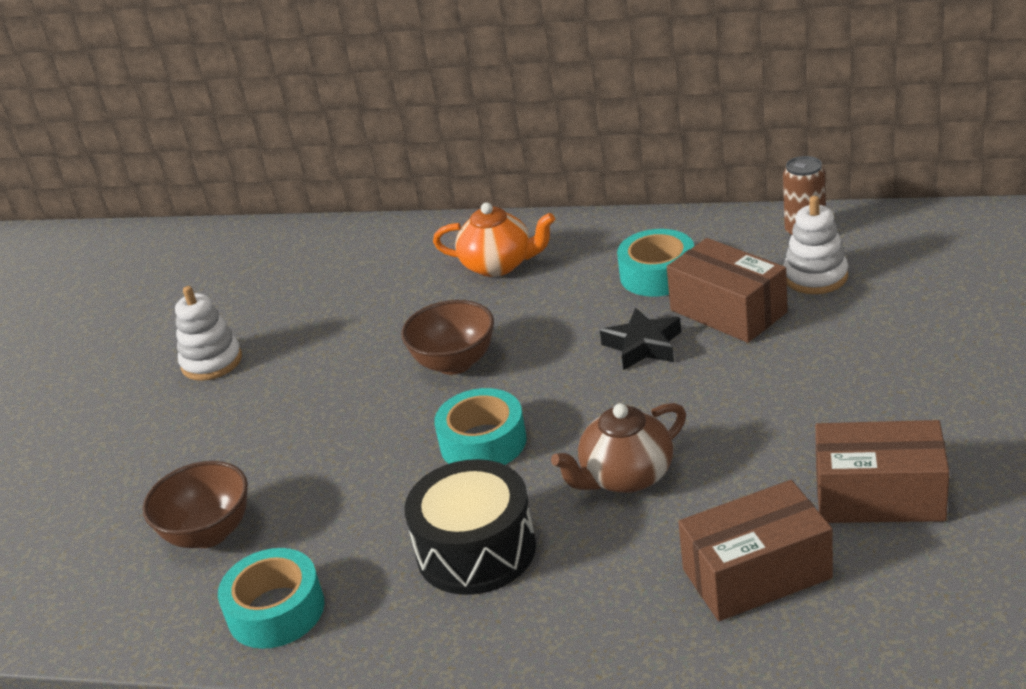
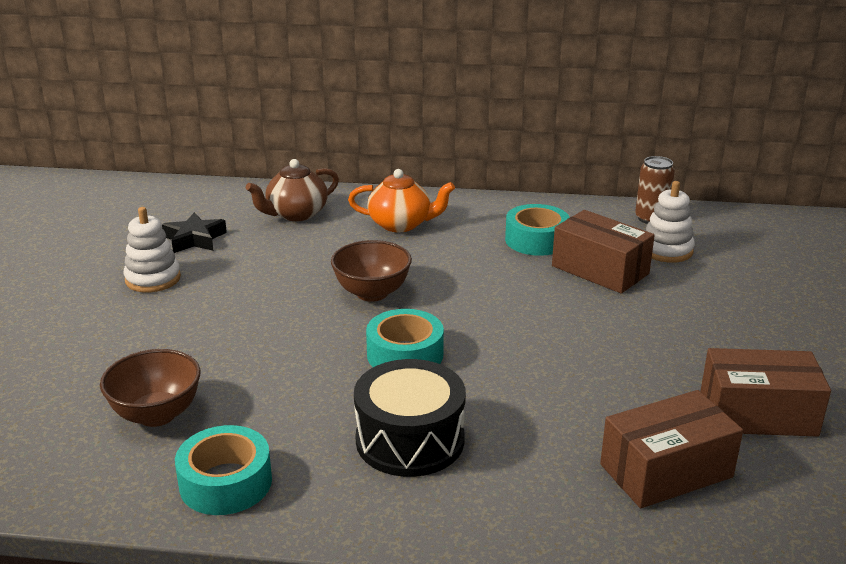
camera: 10 degrees left, 5 degrees down
brown teapot [551,403,686,493] -> brown teapot moved to [246,159,339,221]
black star [600,308,681,370] -> black star moved to [162,212,227,253]

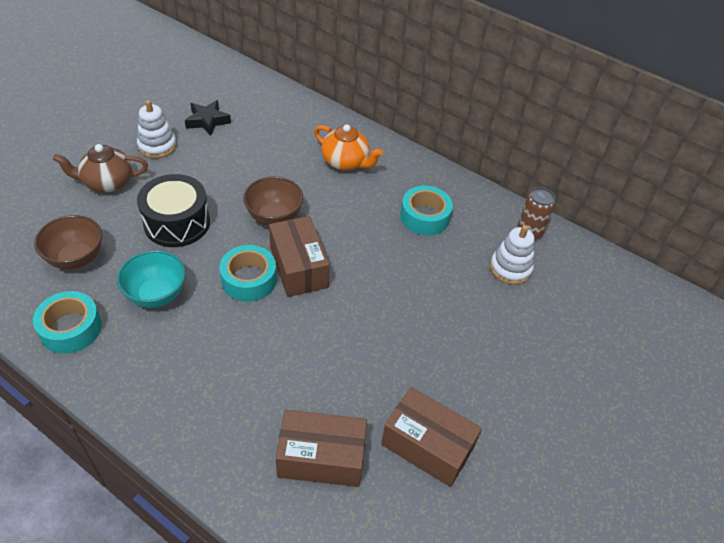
camera: 25 degrees right, 20 degrees up
brown teapot [246,159,339,221] -> brown teapot moved to [53,144,148,192]
black drum [354,359,466,477] -> black drum moved to [137,174,210,247]
brown box [552,210,655,294] -> brown box moved to [269,216,330,297]
none -> turquoise bowl [117,250,186,308]

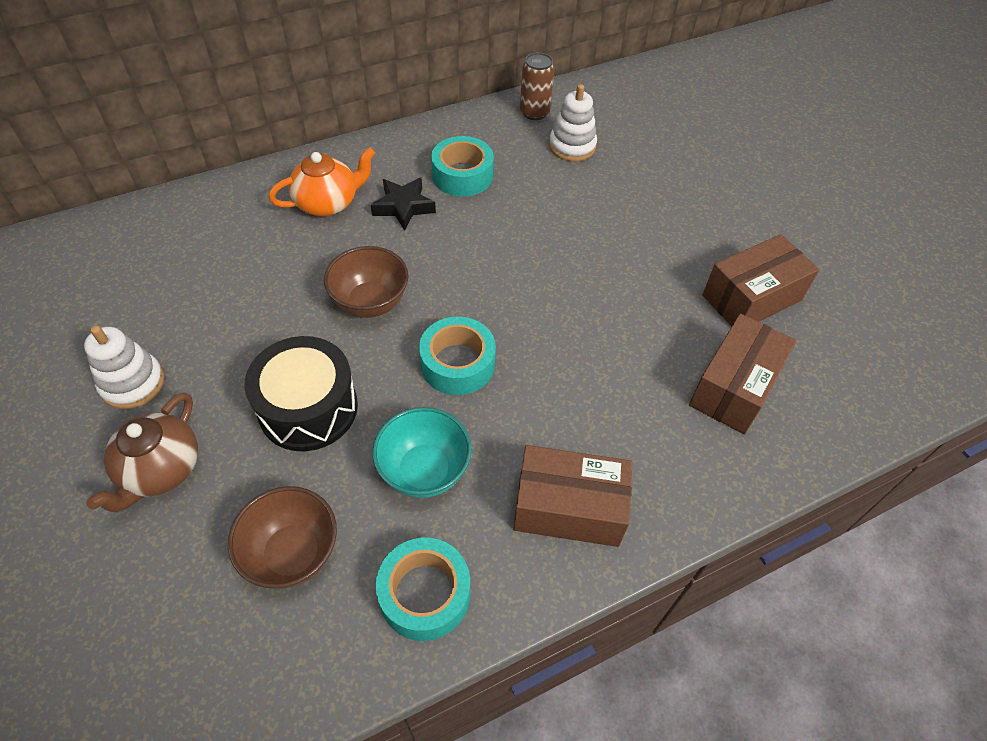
camera: 60 degrees left, 5 degrees up
black star [185,100,231,136] -> black star moved to [371,178,436,231]
brown box [269,216,330,297] -> brown box moved to [513,445,633,547]

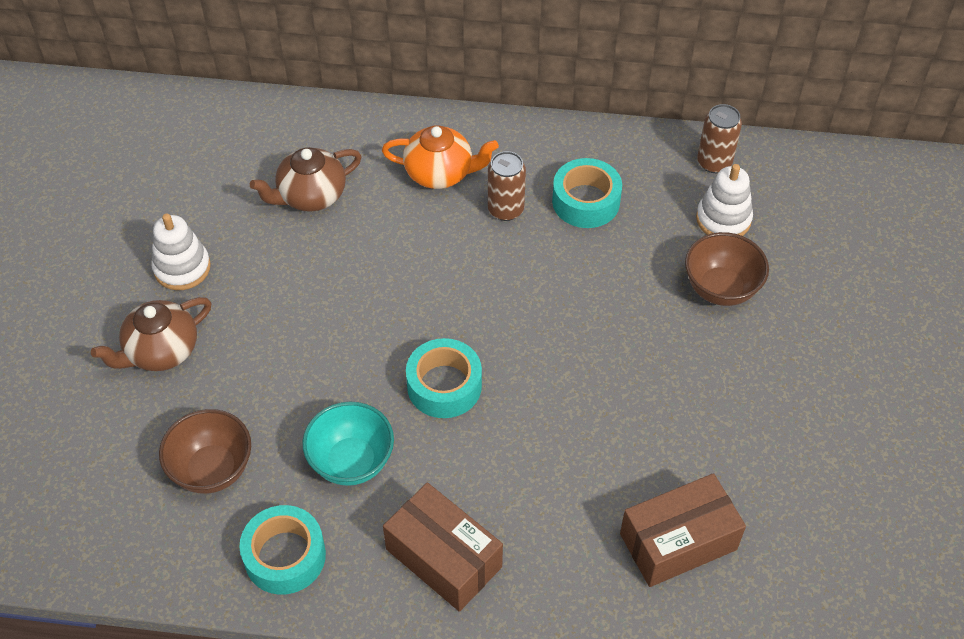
camera: 35 degrees right, 0 degrees up
black drum [244,336,358,451] -> none
brown bowl [324,246,408,318] -> brown bowl moved to [685,232,769,306]
black star [371,178,436,231] -> brown can [488,151,526,221]
brown box [702,234,819,326] -> none
none -> brown teapot [250,147,362,212]

